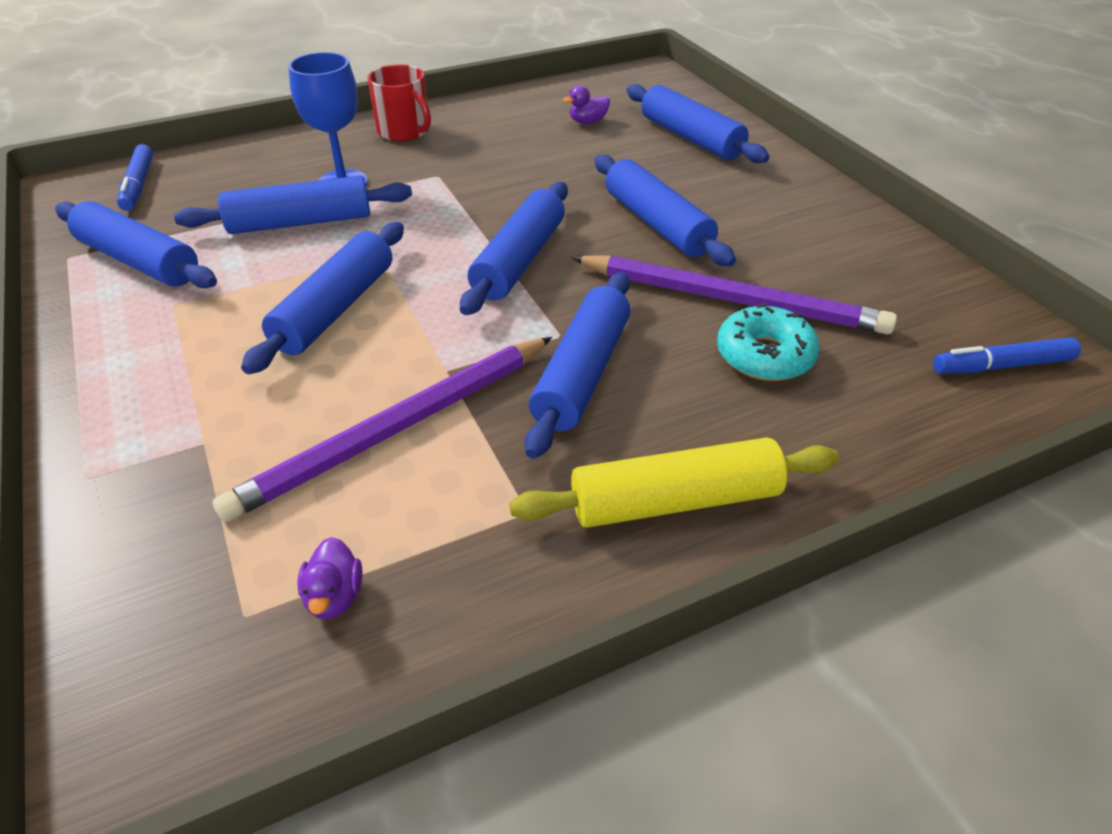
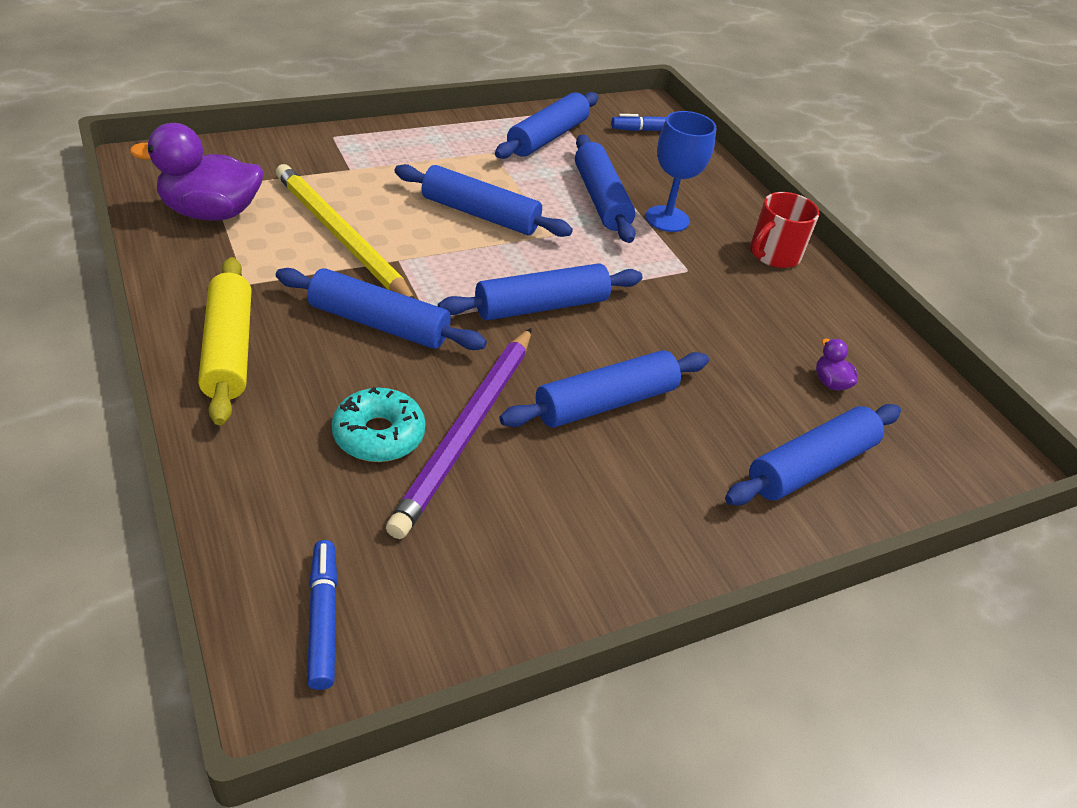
camera: 85 degrees right, 0 degrees up
purple pencil [212,337,552,522] -> yellow pencil [276,164,415,299]
purple duck [297,537,363,619] -> purple duck [130,123,263,221], size x2.26
blue rolling pin [460,182,568,315] -> blue rolling pin turned 45 degrees counterclockwise [438,263,642,320]

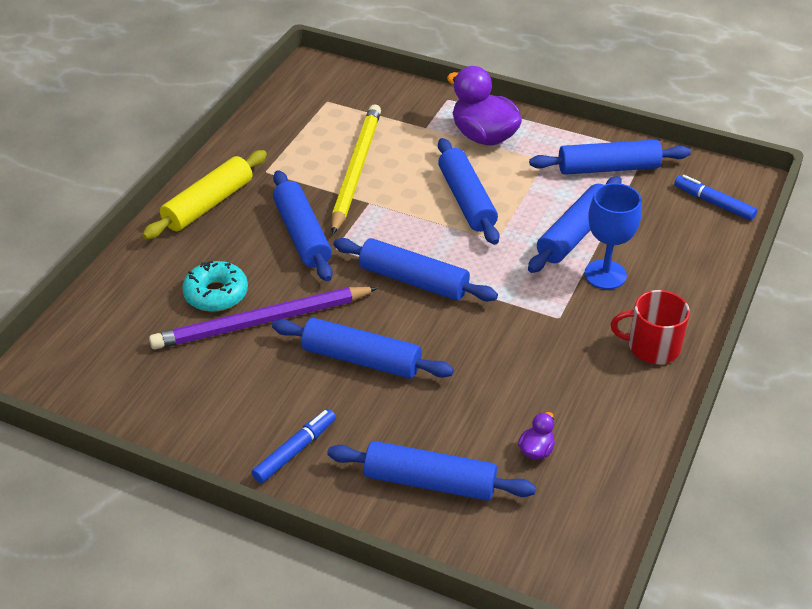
camera: 55 degrees right, 0 degrees up
purple duck [130,123,263,221] -> purple duck moved to [447,66,522,145]
blue marker [307,540,338,690] -> blue marker moved to [252,409,336,483]

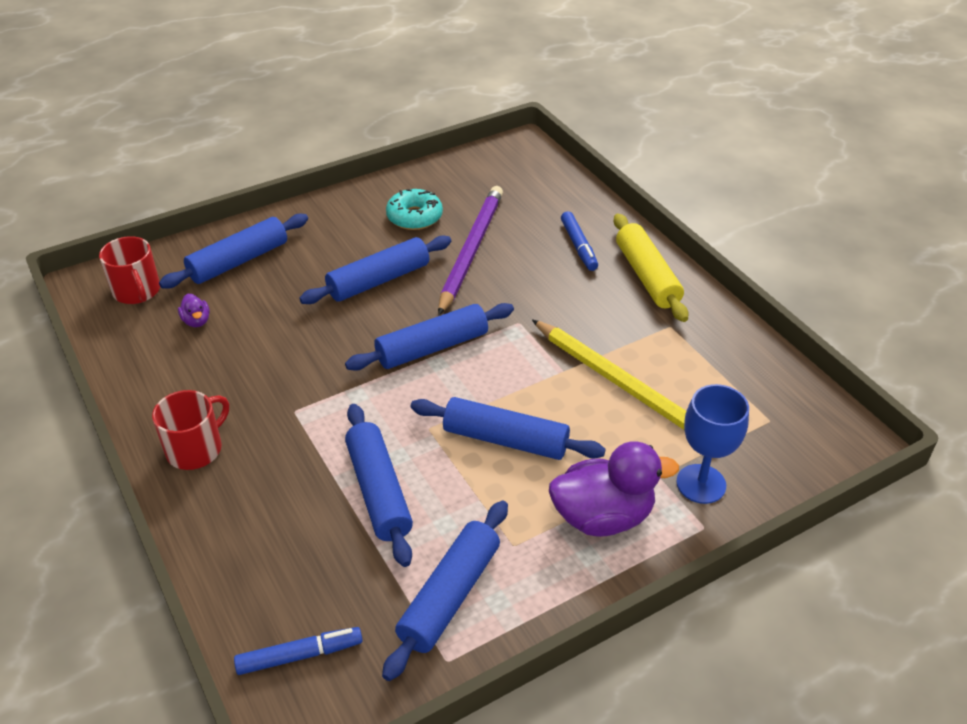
camera: 125 degrees right, 0 degrees up
turquoise donut [182,261,248,312] -> turquoise donut moved to [386,189,443,230]
blue marker [252,409,336,483] -> blue marker moved to [561,211,598,271]
blue rolling pin [273,170,333,281] -> none
blue goblet [584,183,642,289] -> blue goblet moved to [676,384,749,504]
none -> red mug [99,236,160,304]

